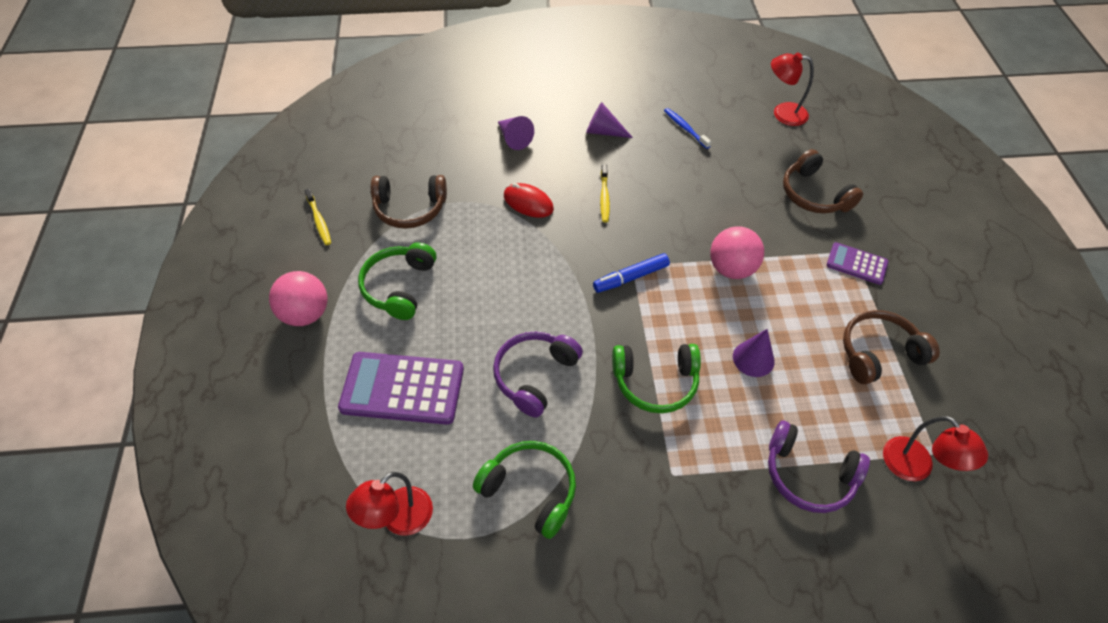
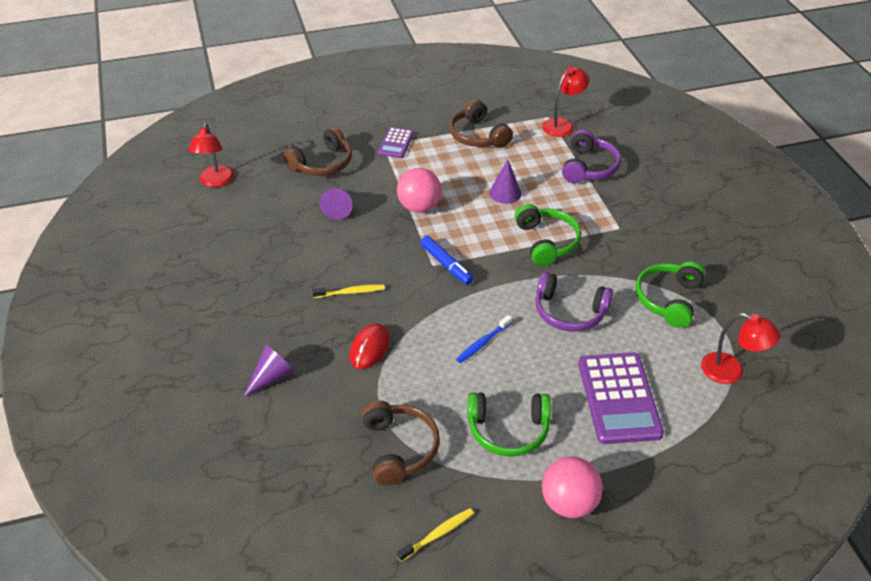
camera: 100 degrees left, 10 degrees down
purple cone [586,102,633,138] -> purple cone moved to [320,188,353,220]
blue toothbrush [664,108,711,149] -> blue toothbrush moved to [456,315,512,363]

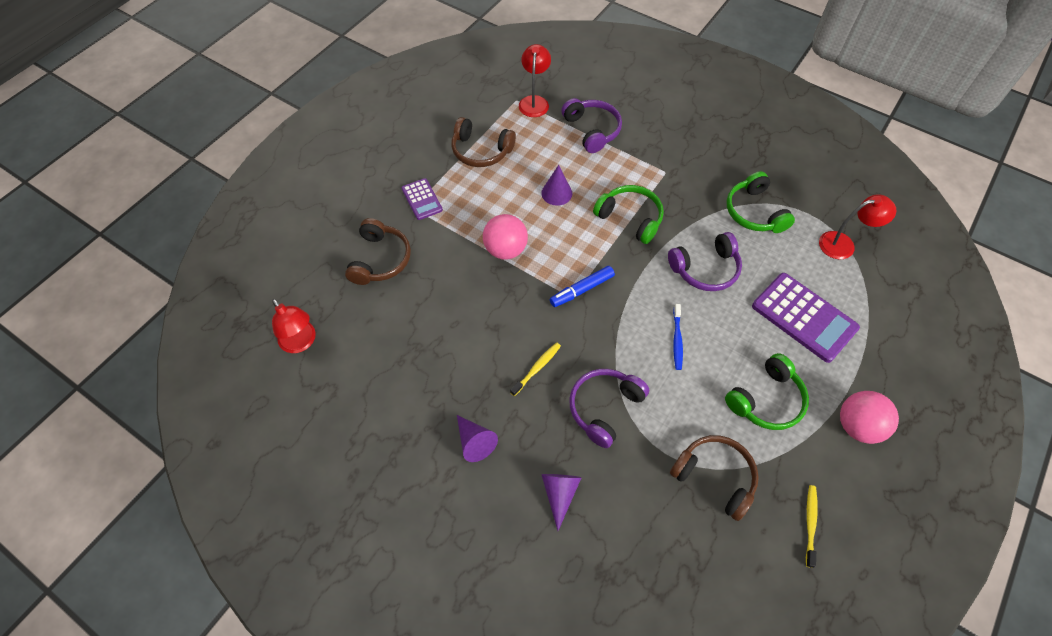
camera: 40 degrees left, 15 degrees up
purple cone [320,188,353,220] -> purple cone moved to [457,415,498,462]
red mouse [350,323,390,369] -> purple headphones [569,369,649,448]
blue marker [420,236,474,285] -> blue marker turned 135 degrees clockwise [550,266,615,307]

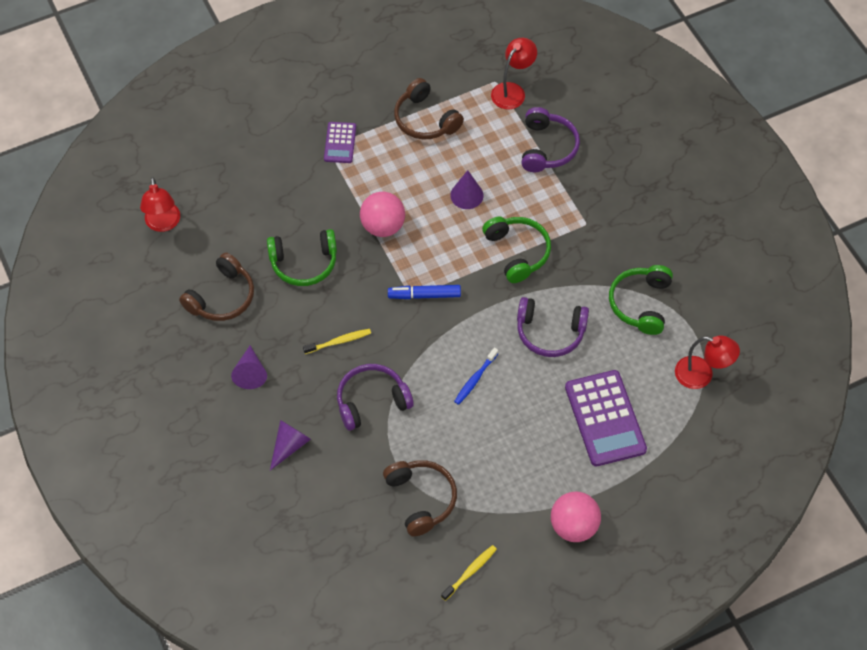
camera: 30 degrees right, 0 degrees up
brown headphones [345,218,411,285] -> brown headphones moved to [179,253,254,321]
green headphones [725,353,809,430] -> green headphones moved to [267,229,337,286]

